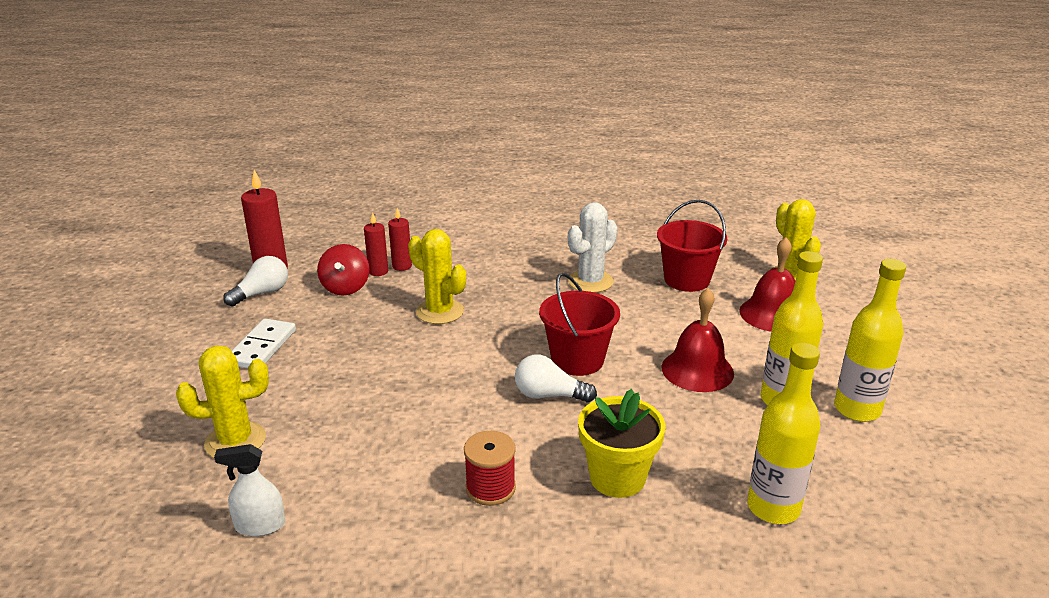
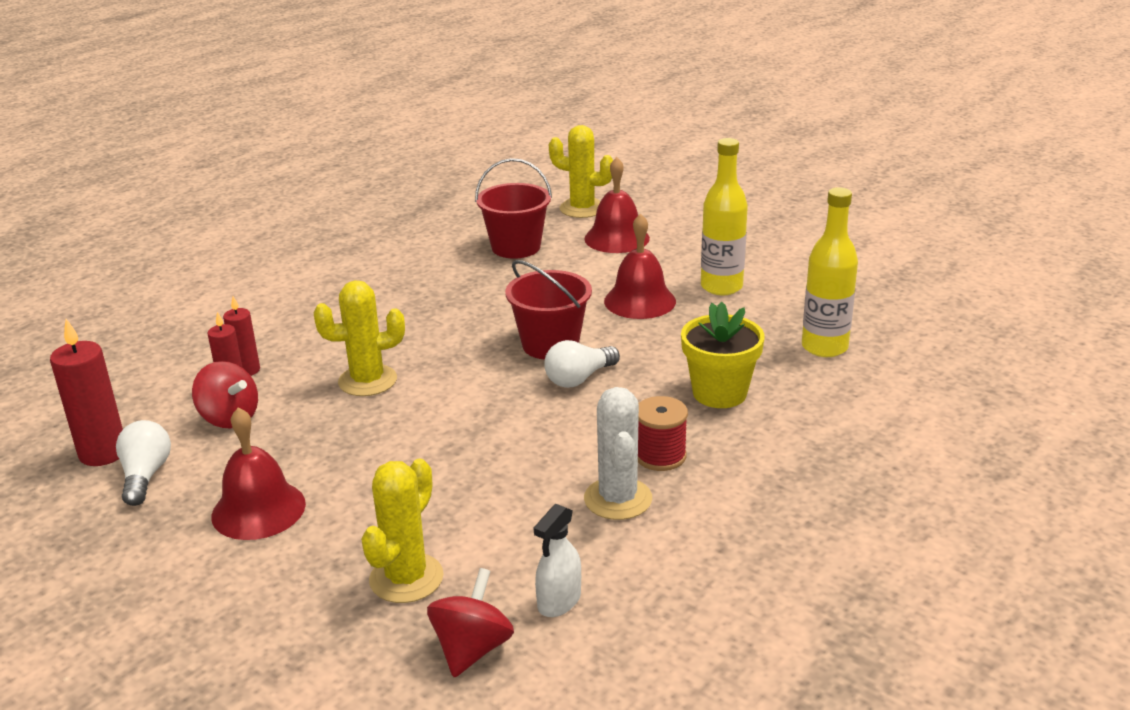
camera: 50 degrees left, 0 degrees up
white domino [232,318,296,368] -> red bell [211,407,306,540]
white cactus [568,202,617,293] -> white cactus moved to [584,387,652,520]
yellow bottle [834,259,906,422] -> none
none -> red spinning top [427,568,514,677]

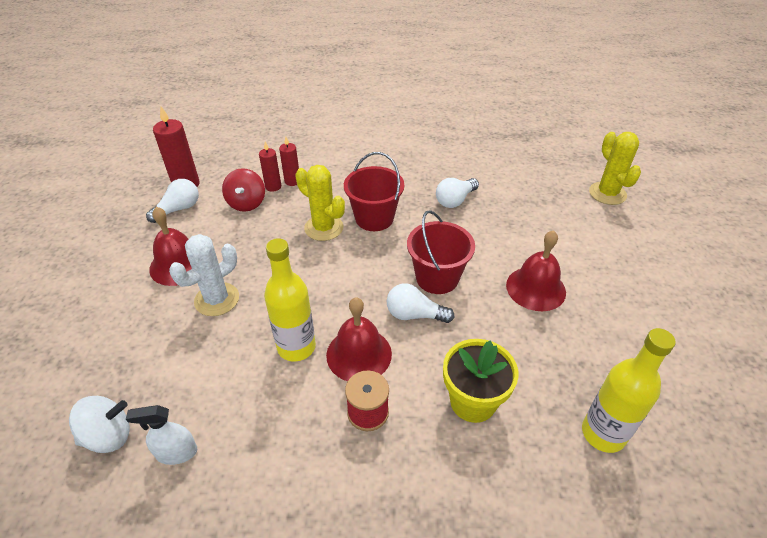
camera: 50 degrees right, 15 degrees up
yellow cactus [361,458,444,603] -> none
red spinning top [427,568,514,677] -> white spinning top [69,396,130,453]
red bucket [475,158,552,259] -> red bucket moved to [344,152,404,231]
red bell [584,157,650,253] -> red bell moved to [326,297,392,381]
white cactus [584,387,652,520] -> white cactus moved to [169,234,239,316]
yellow bottle [701,138,748,295] -> yellow bottle moved to [264,238,316,362]
none -> white light bulb [436,178,479,208]

